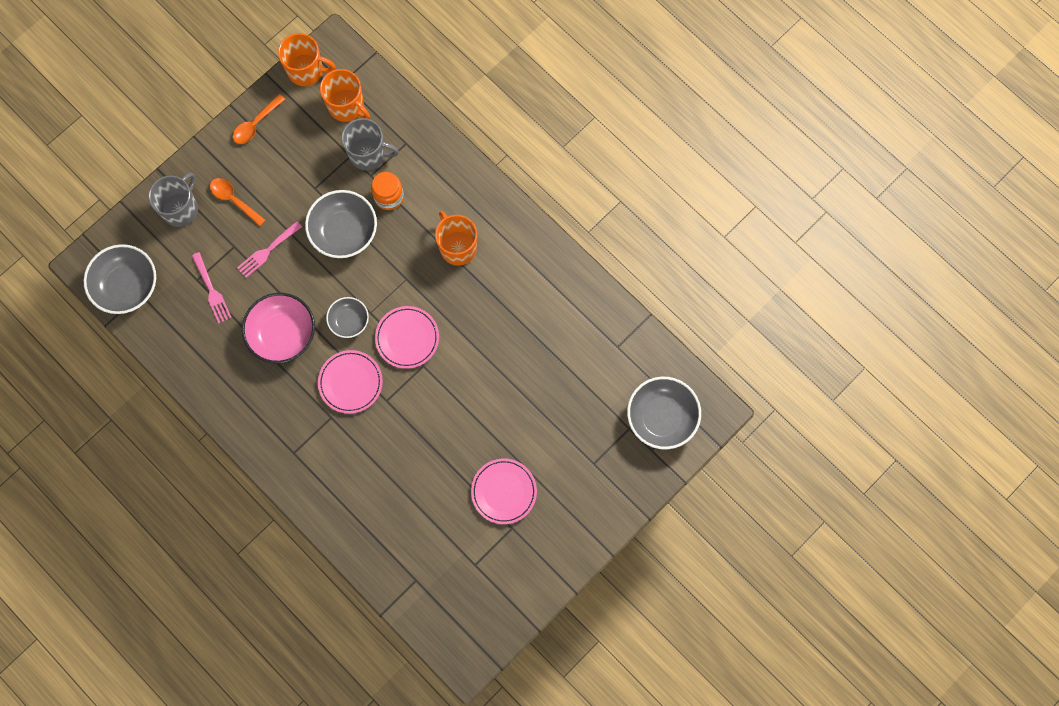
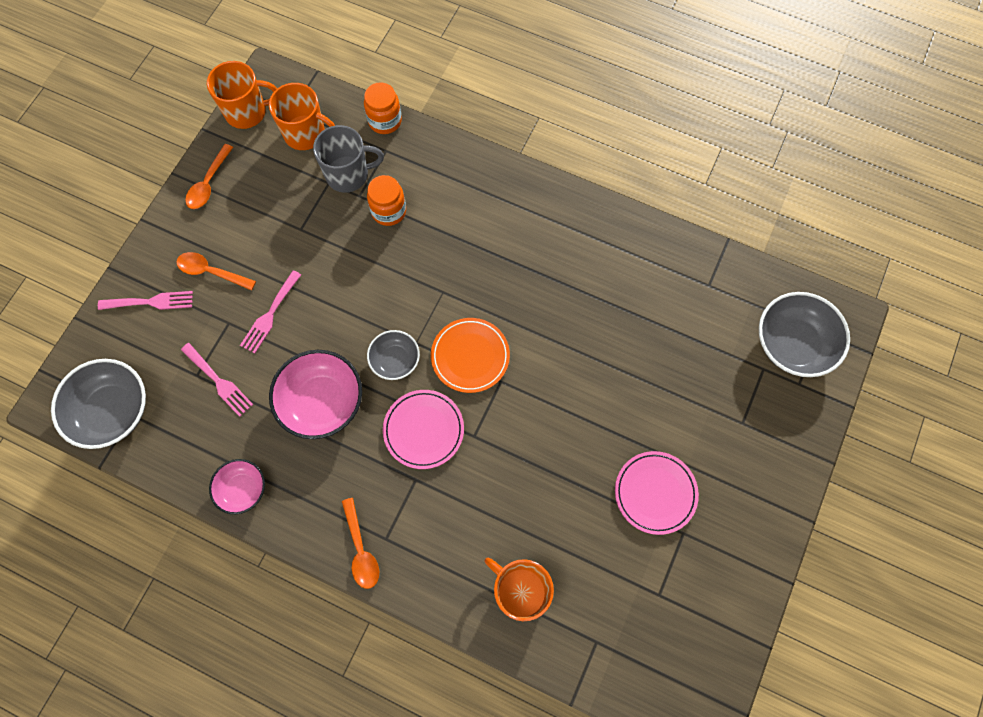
camera: 20 degrees left, 5 degrees down
grey mug [148,172,198,227] -> pink fork [98,291,193,310]
grey bowl [305,190,377,258] -> none
pink plate [375,306,439,369] -> orange plate [431,318,510,393]
orange mug [435,211,477,266] -> orange mug moved to [485,558,554,621]
none -> pink bowl [209,459,265,514]
none -> orange spoon [342,498,379,589]
none -> orange jar [364,82,402,134]

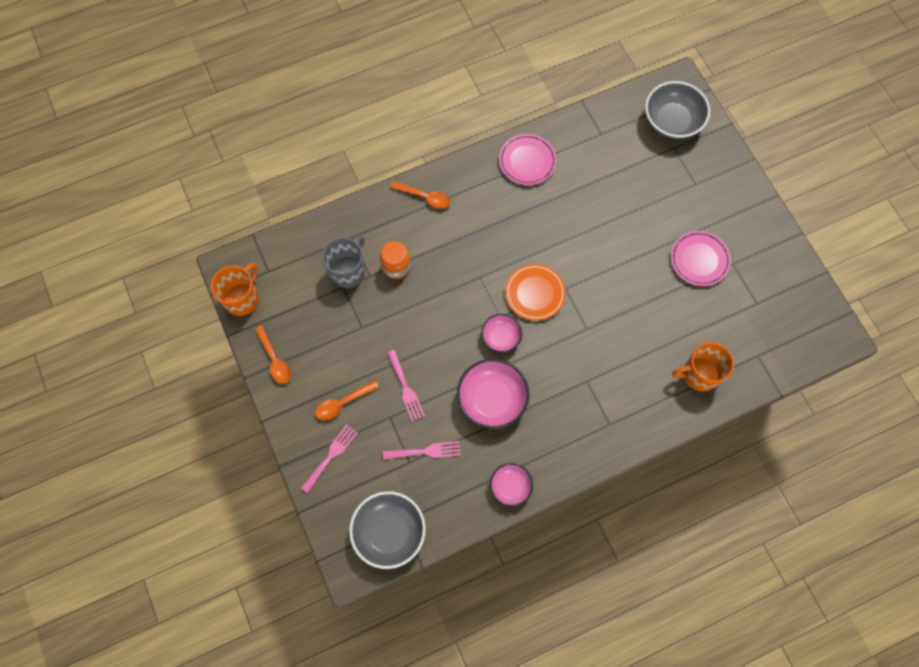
camera: 50 degrees left, 0 degrees up
orange mug [269,83,335,150] -> none
orange spoon [342,498,379,589] -> orange spoon moved to [390,181,451,209]
orange jar [364,82,402,134] -> none
grey bowl [367,330,420,380] -> pink bowl [481,314,522,353]
pink plate [383,390,464,469] -> pink plate moved to [499,134,557,185]

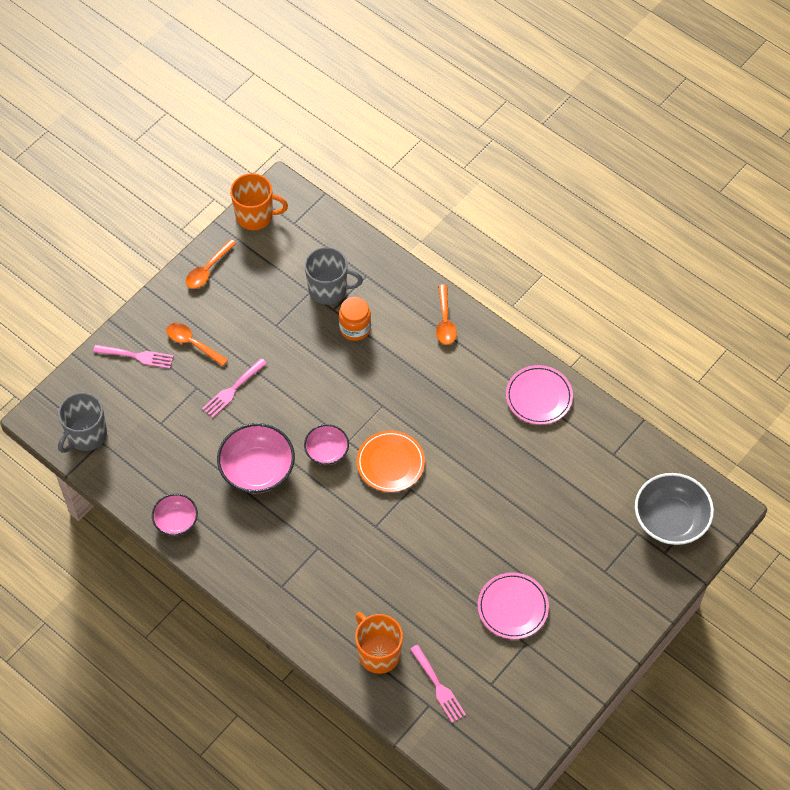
camera: 65 degrees right, 10 degrees down
grey bowl [349,491,426,569] -> grey mug [58,393,107,453]
pink fork [383,441,461,460] -> pink fork moved to [410,645,466,723]

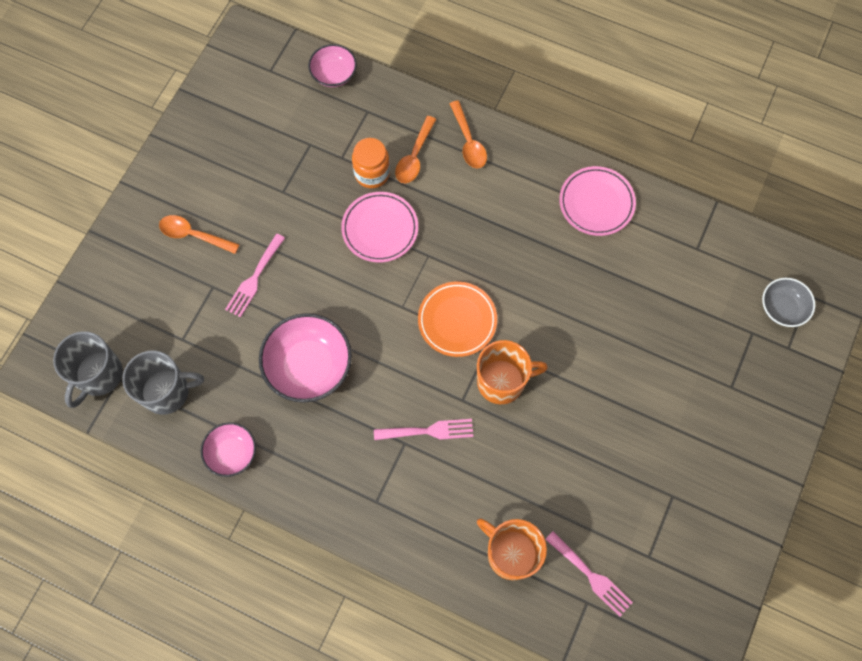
camera: 15 degrees left, 10 degrees up
pink fork [93,345,174,369] -> pink fork moved to [374,419,473,440]
orange spoon [186,239,237,289] -> orange spoon moved to [395,116,436,183]
orange mug [230,173,288,230] -> orange mug moved to [477,340,548,404]
pink bowl [304,424,349,465] -> pink bowl moved to [308,44,357,87]
grey mug [305,247,363,305] -> grey mug moved to [122,350,204,415]
pink plate [478,572,549,639] -> pink plate moved to [341,192,418,263]
grey bowl [635,473,714,545] -> grey bowl [762,278,815,327], size x0.59

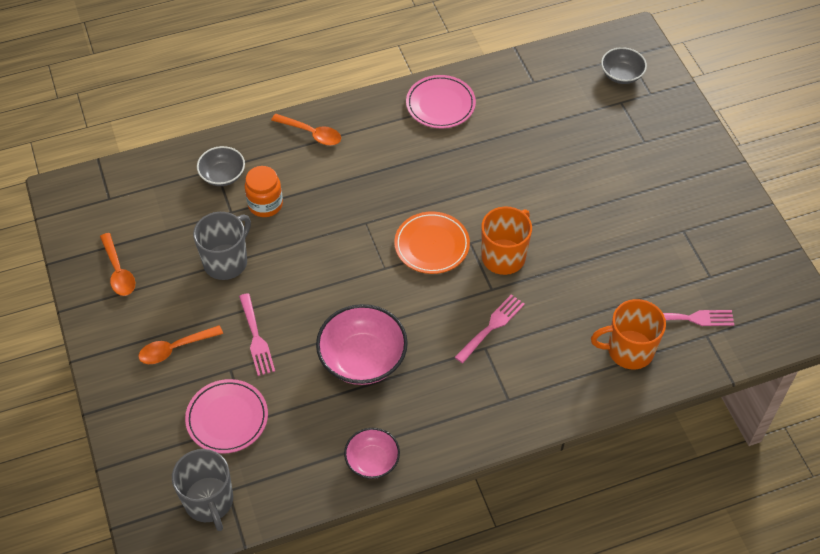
camera: 45 degrees left, 15 degrees down
grey mug [122,350,204,415] -> grey mug moved to [193,212,251,280]
pink bowl [308,44,357,87] -> none
pink plate [341,192,418,263] -> pink plate moved to [185,379,268,454]
orange spoon [395,116,436,183] -> orange spoon moved to [100,233,135,296]
none -> grey bowl [197,146,245,186]

